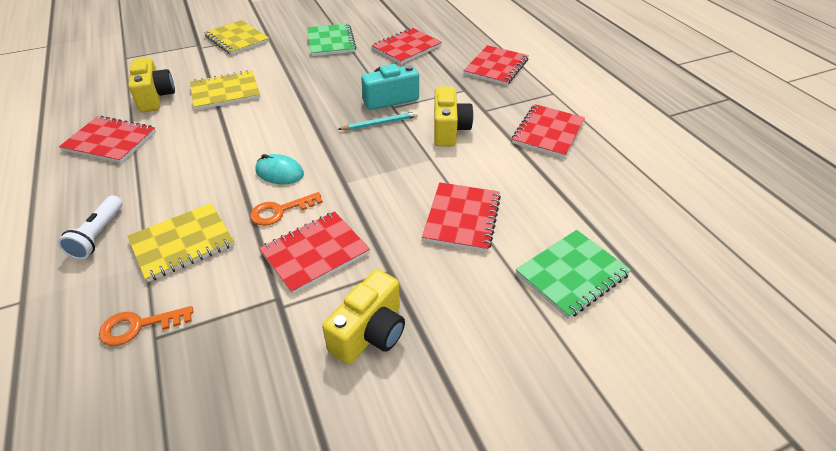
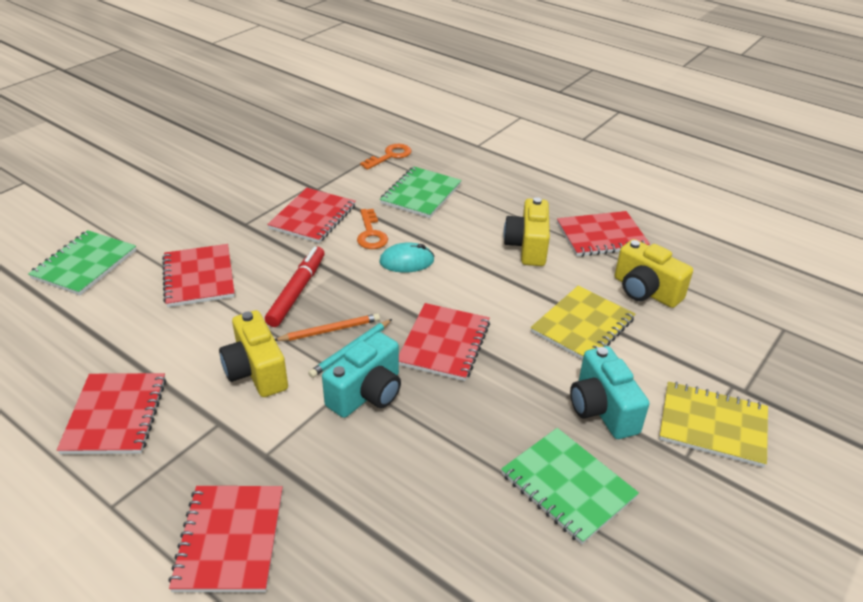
camera: 150 degrees right, 5 degrees down
white flashlight [58,195,123,260] -> none
yellow notebook [127,203,235,282] -> green notebook [380,167,462,218]
orange key [250,192,323,226] -> orange key turned 135 degrees clockwise [357,209,388,249]
yellow camera [322,269,405,365] -> yellow camera moved to [503,197,550,266]
red notebook [372,28,442,64] -> red notebook moved to [399,303,490,381]
none -> red marker [265,247,325,327]
none -> orange pencil [275,313,380,341]
none -> turquoise camera [570,346,649,439]

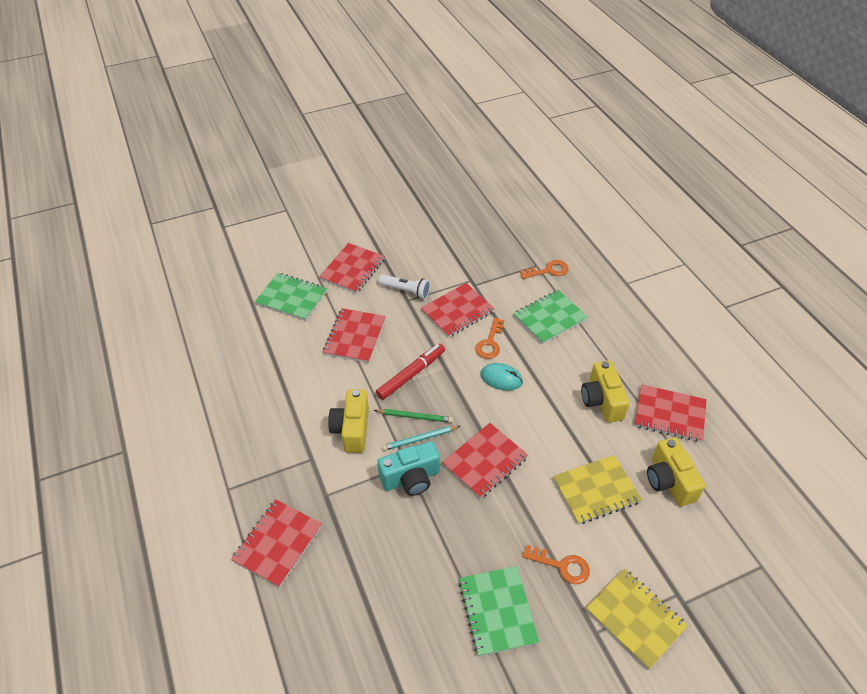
camera: 30 degrees right, 10 degrees up
green notebook [28,230,136,295] -> green notebook turned 60 degrees clockwise [255,273,327,321]
red notebook [57,373,166,454] -> red notebook moved to [319,243,385,294]
orange pencil [275,313,380,341] -> green pencil [374,409,453,423]
yellow camera [503,197,550,266] -> yellow camera turned 45 degrees counterclockwise [581,360,630,423]
turquoise camera [570,346,649,439] -> orange key [522,545,590,584]
none -> white flashlight [379,275,430,299]

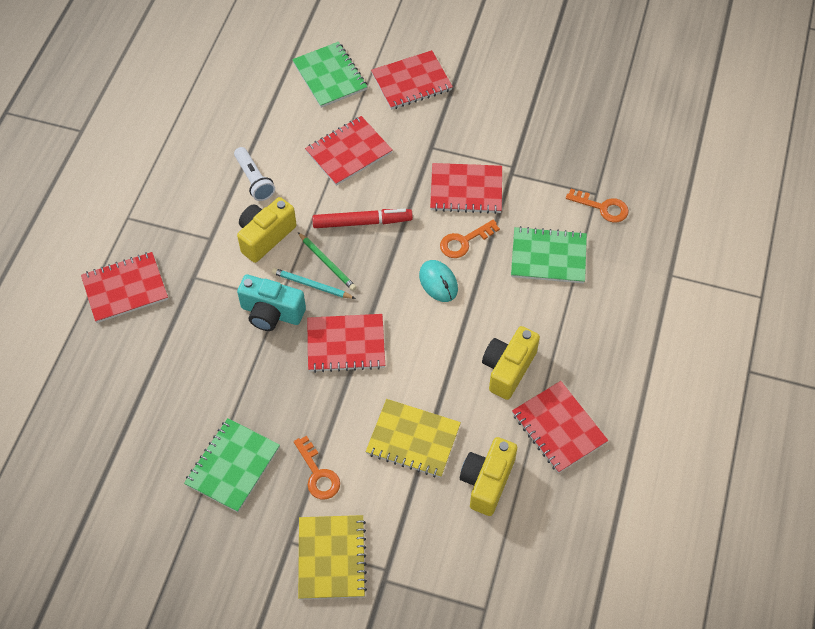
camera: 40 degrees right, 10 degrees up
white flashlight [379,275,430,299] -> white flashlight moved to [234,147,275,201]

